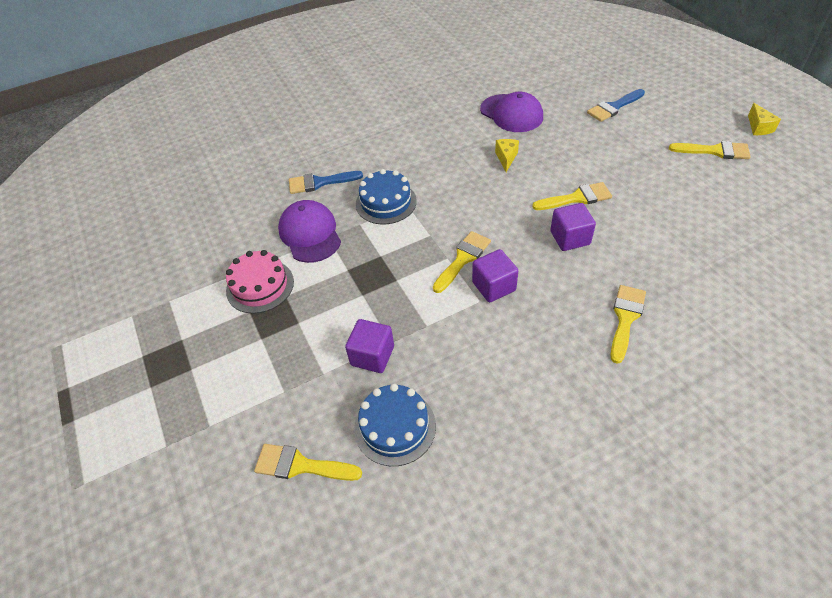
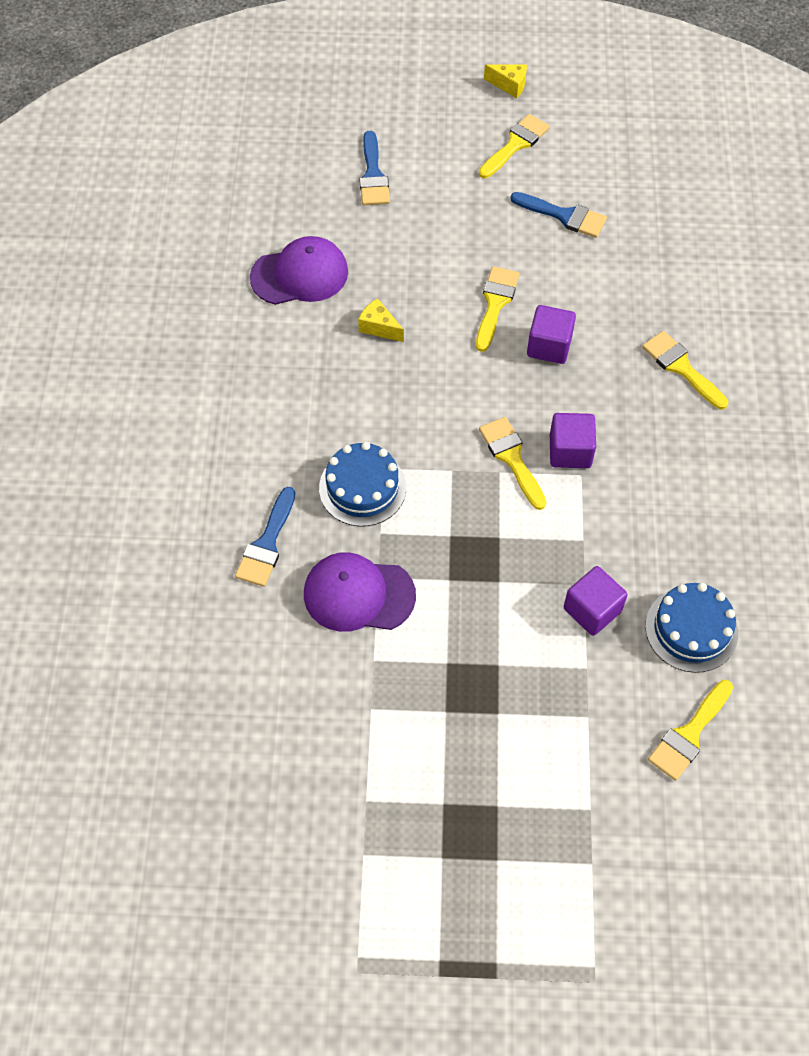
camera: 65 degrees left, 10 degrees up
pink cake [226,250,294,314] -> none
none -> blue brush [510,192,607,238]

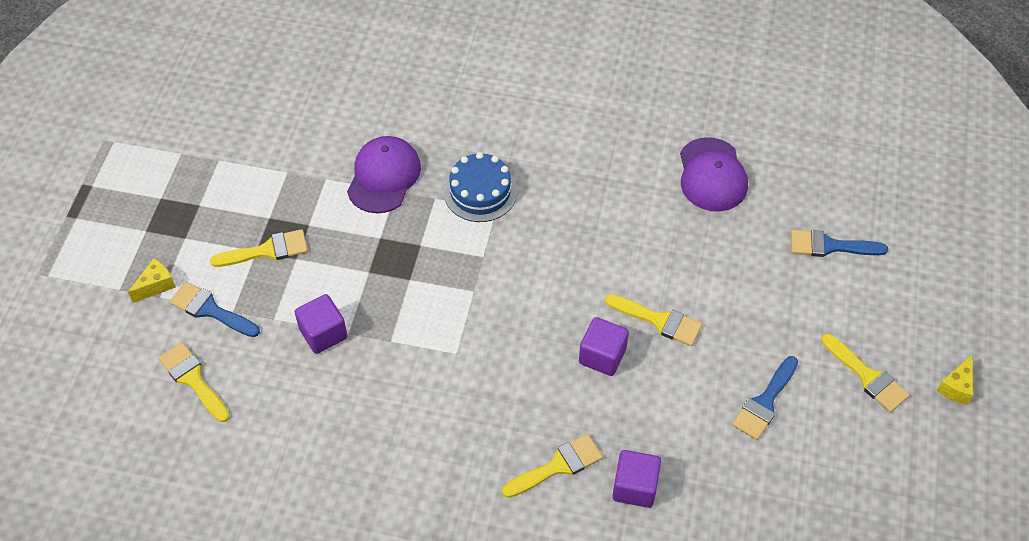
camera: 100 degrees right, 5 degrees down
blue brush [235,487,295,587] -> blue brush moved to [169,282,260,337]
yellow cheese [358,298,404,342] -> yellow cheese moved to [128,259,176,303]
yellow brush [479,417,547,510] -> yellow brush moved to [210,229,308,267]
purple cube [550,413,596,468] -> purple cube moved to [612,450,661,508]
blue cake [645,583,738,673] -> none

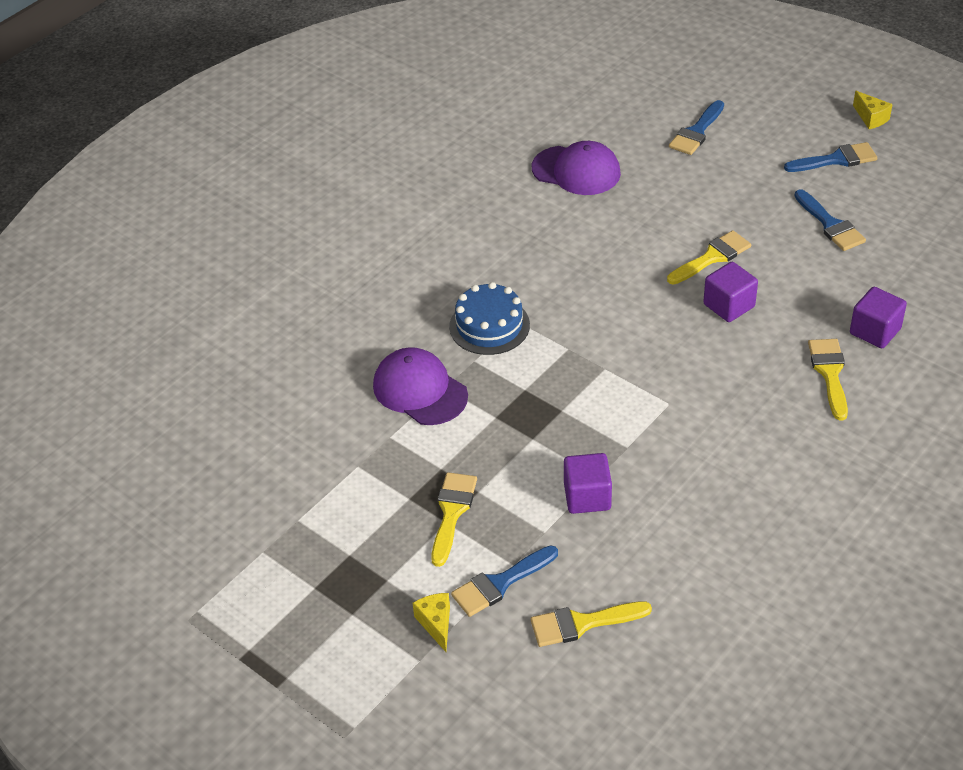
camera: 60 degrees left, 10 degrees down
yellow brush [821,334,910,412] -> blue brush [784,142,877,172]

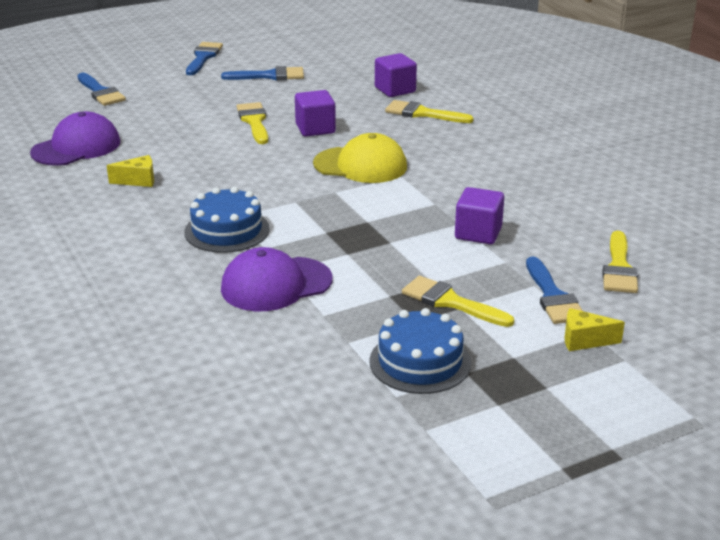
camera: 70 degrees left, 15 degrees down
yellow cheese [853,91,893,129] -> yellow cheese moved to [107,155,154,187]
none -> yellow cap [313,133,407,183]
none -> blue cake [369,308,471,394]

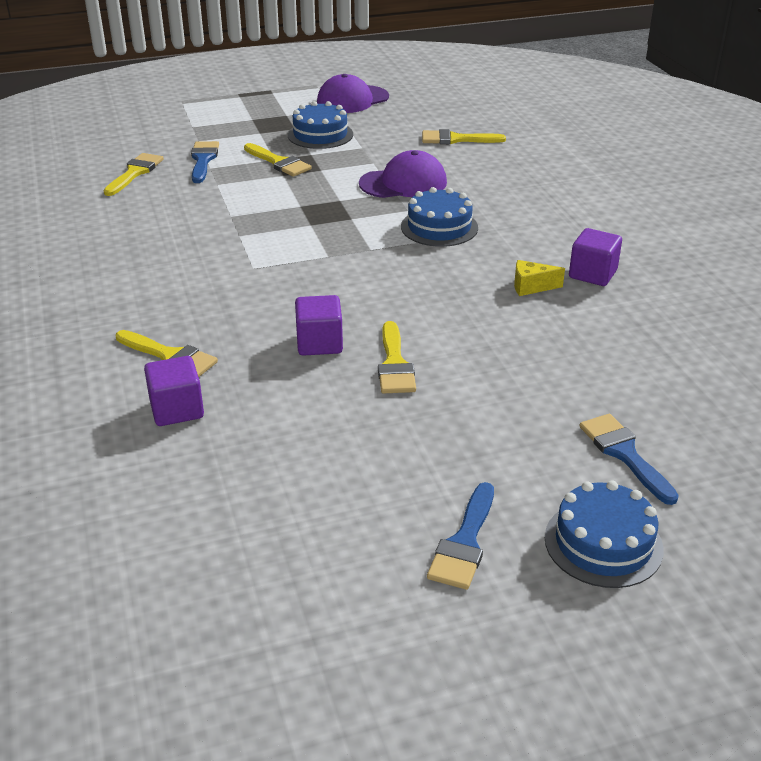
camera: 170 degrees left, 5 degrees up
purple cap [30,111,120,166] -> purple cap moved to [317,74,389,113]
blue brush [221,66,304,80] -> none
yellow cap [313,133,407,183] -> none
purple cube [455,187,504,244] -> purple cube moved to [569,228,622,286]
yellow cheese [564,308,625,351] -> none
none -> yellow brush [422,129,506,144]
none -> blue cake [545,480,664,588]

